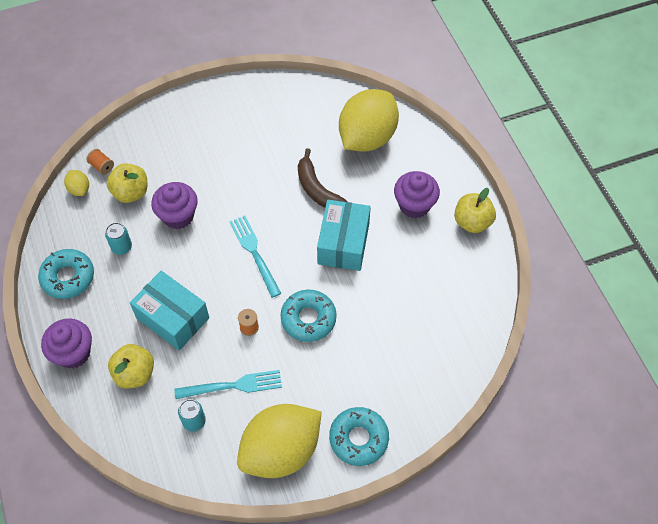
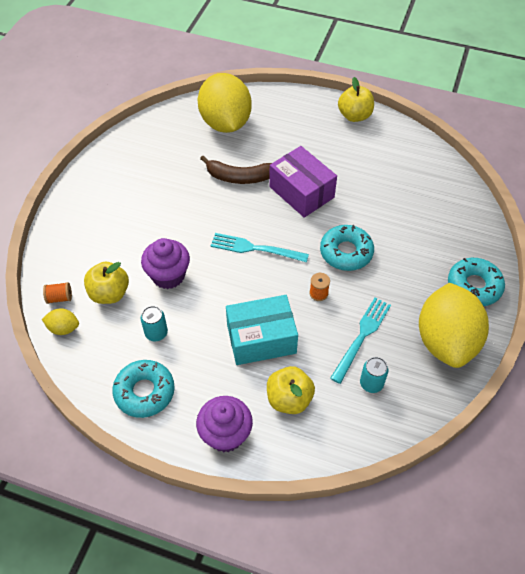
camera: 50 degrees left, 5 degrees down
turquoise box [317,200,371,271] -> purple box [269,146,337,218]
purple cupcake [394,171,440,218] -> none

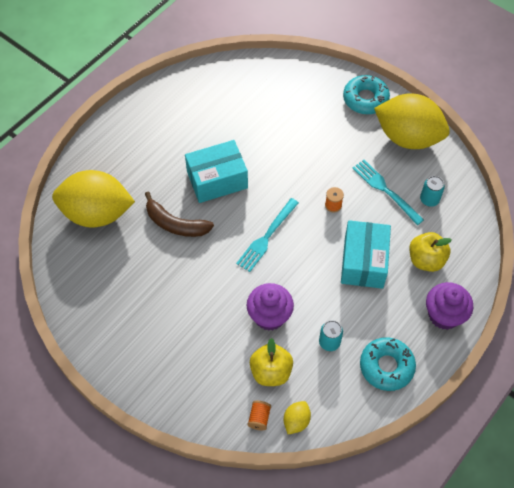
camera: 70 degrees left, 5 degrees up
brown banana [200,156,272,184] -> brown banana turned 90 degrees clockwise [145,192,214,237]
purple box [269,146,337,218] -> turquoise box [185,140,248,203]
turquoise donut [320,225,374,271] -> none
yellow apple [338,77,374,122] -> none

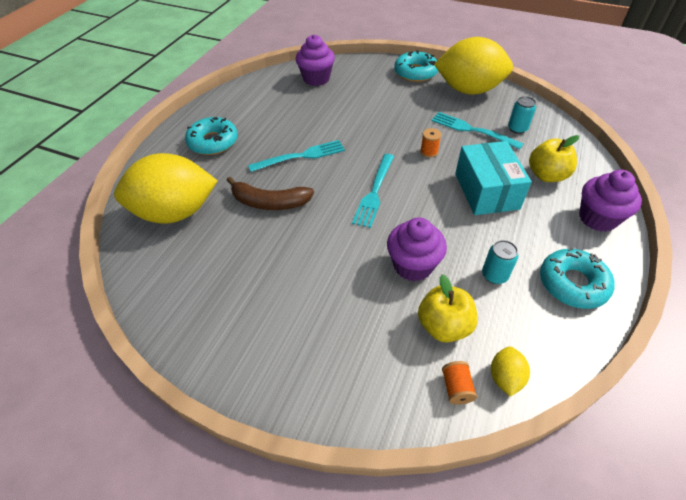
camera: 15 degrees left, 10 degrees down
turquoise box [185,140,248,203] -> turquoise fork [248,140,345,172]
none -> turquoise donut [185,117,238,155]
none -> purple cupcake [296,35,335,86]

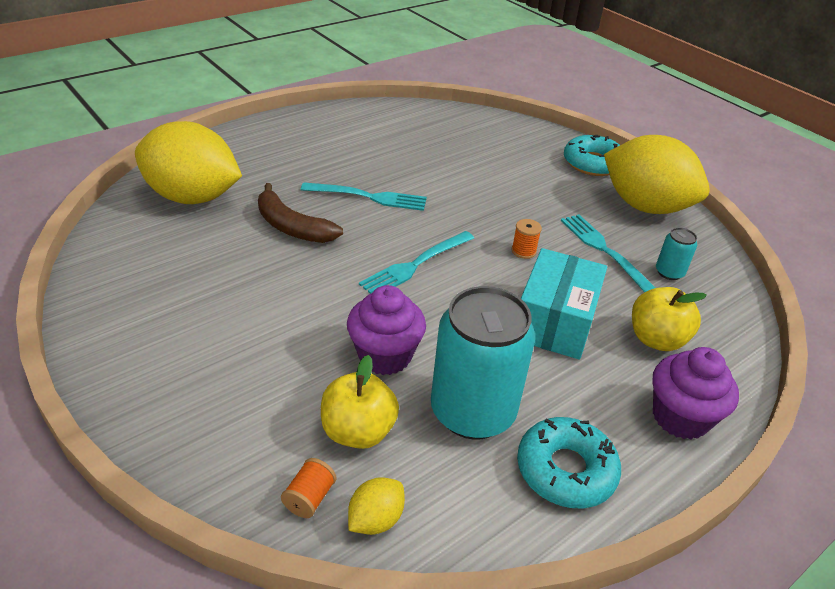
camera: 25 degrees right, 10 degrees down
turquoise donut [185,117,238,155] -> none
purple cupcake [296,35,335,86] -> none
turquoise can [482,240,518,284] -> turquoise can [431,286,535,440], size x2.28

